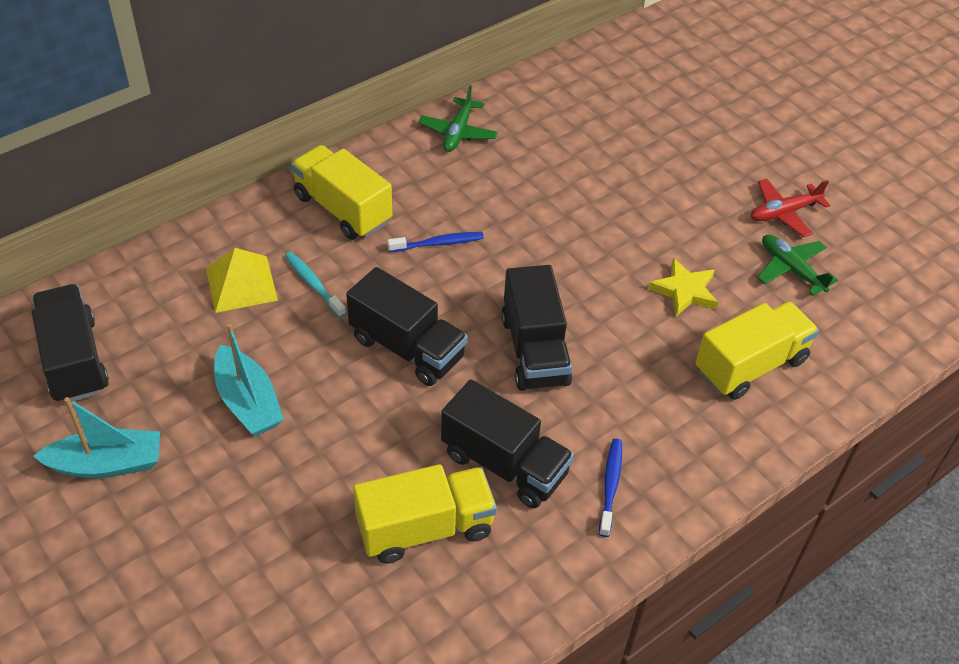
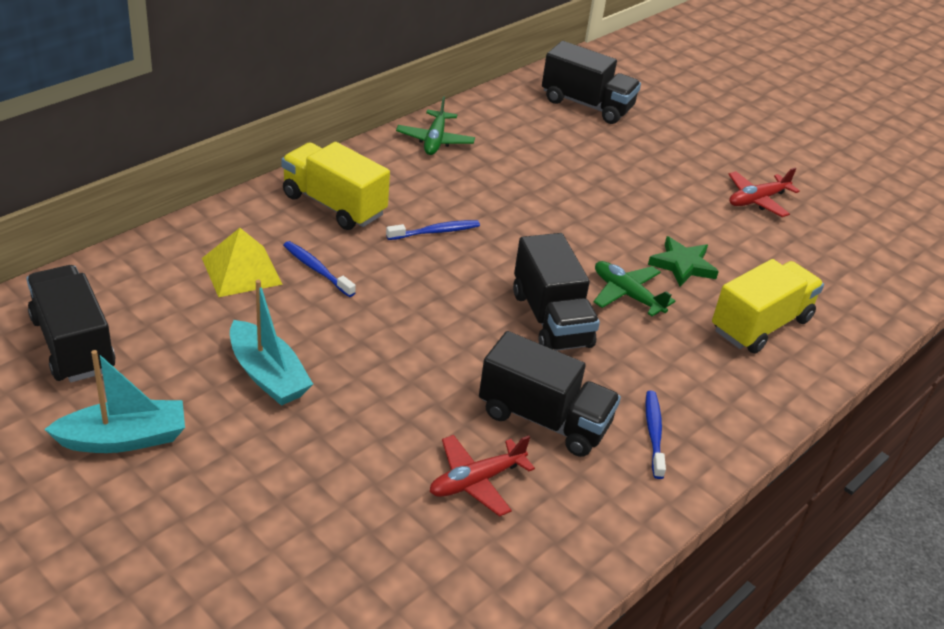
camera: 10 degrees left, 10 degrees down
turquoise toothbrush [285,252,346,318] -> blue toothbrush [283,241,356,297]
black truck [346,267,468,386] -> black truck moved to [542,41,641,124]
yellow truck [353,464,497,564] -> red plane [430,435,535,517]
yellow star [648,258,718,317] -> green star [648,236,719,286]
green plane [757,234,838,296] -> green plane moved to [594,261,675,316]

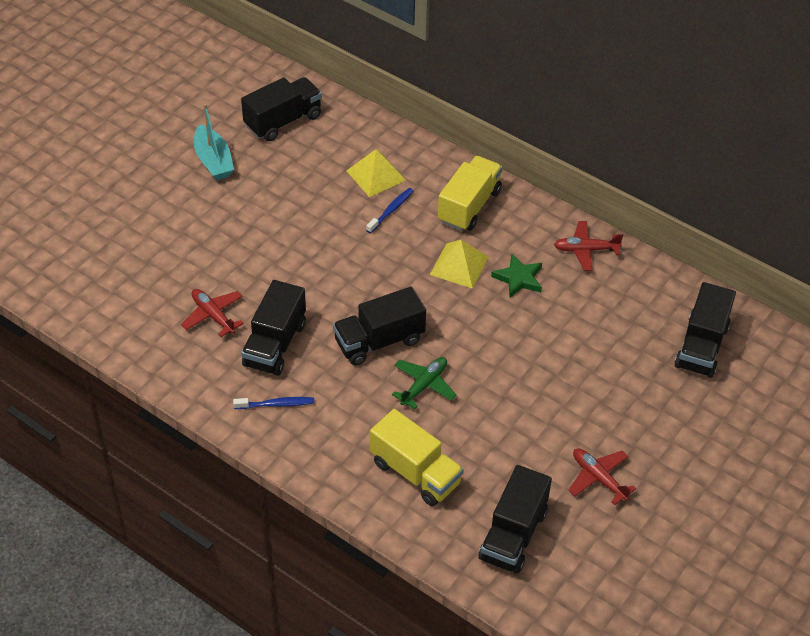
camera: 85 degrees right, 10 degrees up
turquoise boat [230,280,313,406] -> none
blue toothbrush [386,220,480,240] -> yellow pyramid [430,240,489,289]
green plane [396,97,475,155] -> red plane [554,221,623,271]
green star [648,236,719,286] -> green star moved to [491,254,542,298]
none -> black truck [478,465,552,574]

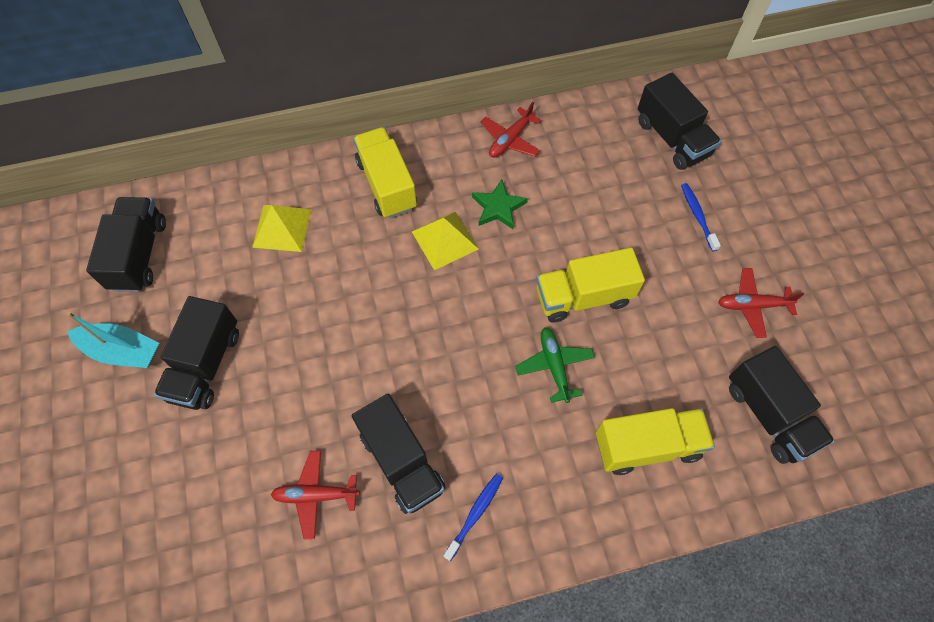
camera: 50 degrees left, 15 degrees up
black truck [333,287,426,365] -> black truck moved to [154,296,239,410]
blue toothbrush [366,188,413,233] -> blue toothbrush moved to [681,183,721,252]
none -> yellow truck [536,248,645,323]

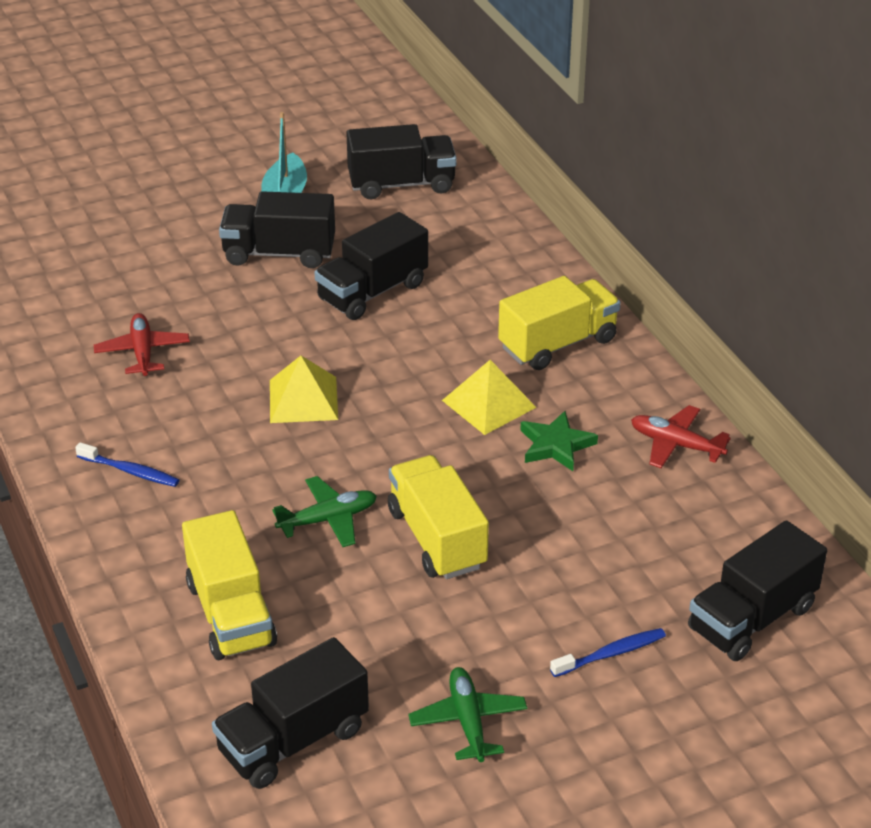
camera: 80 degrees right, 25 degrees down
yellow pyramid [252,205,312,252] -> yellow pyramid moved to [270,356,338,423]
black truck [352,394,445,514] -> black truck moved to [314,212,428,320]
red plane [718,268,804,338] -> green plane [408,667,527,762]

